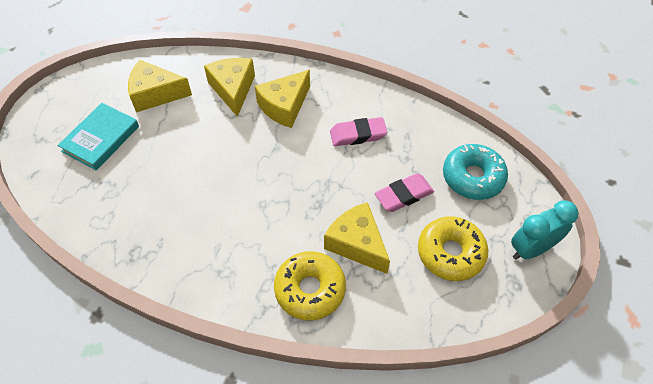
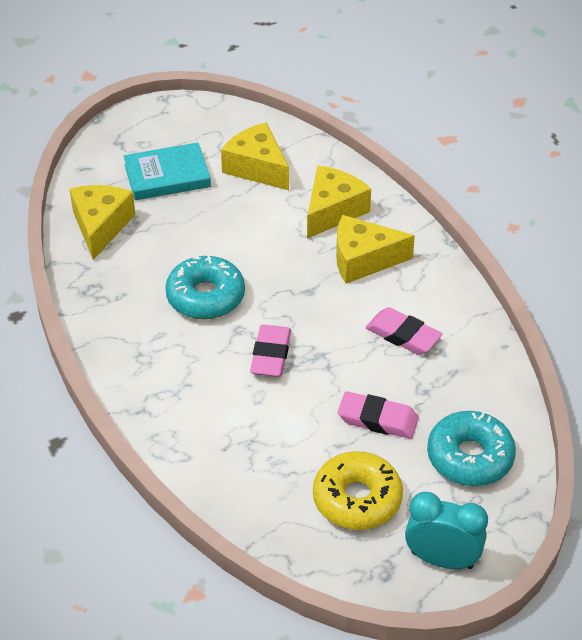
camera: 45 degrees right, 10 degrees down
yellow donut [274,251,346,320] -> none
yellow cheese [324,202,390,274] -> yellow cheese moved to [69,185,135,260]
none -> turquoise donut [165,255,245,319]
none -> pink eraser [250,325,291,377]

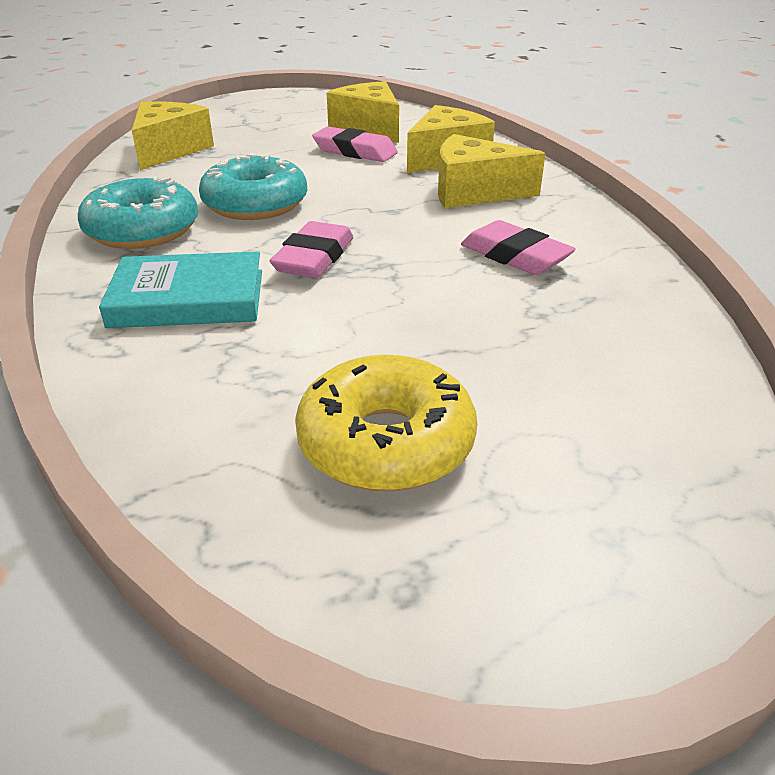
camera: 10 degrees right, 10 degrees down
turquoise book [124,143,211,200] -> turquoise book moved to [99,251,262,328]
pink eraser [338,391,419,439] -> pink eraser moved to [312,126,398,162]
turquoise clock [405,492,488,569] -> none
turquoise donut [427,411,516,486] -> turquoise donut moved to [78,176,198,249]

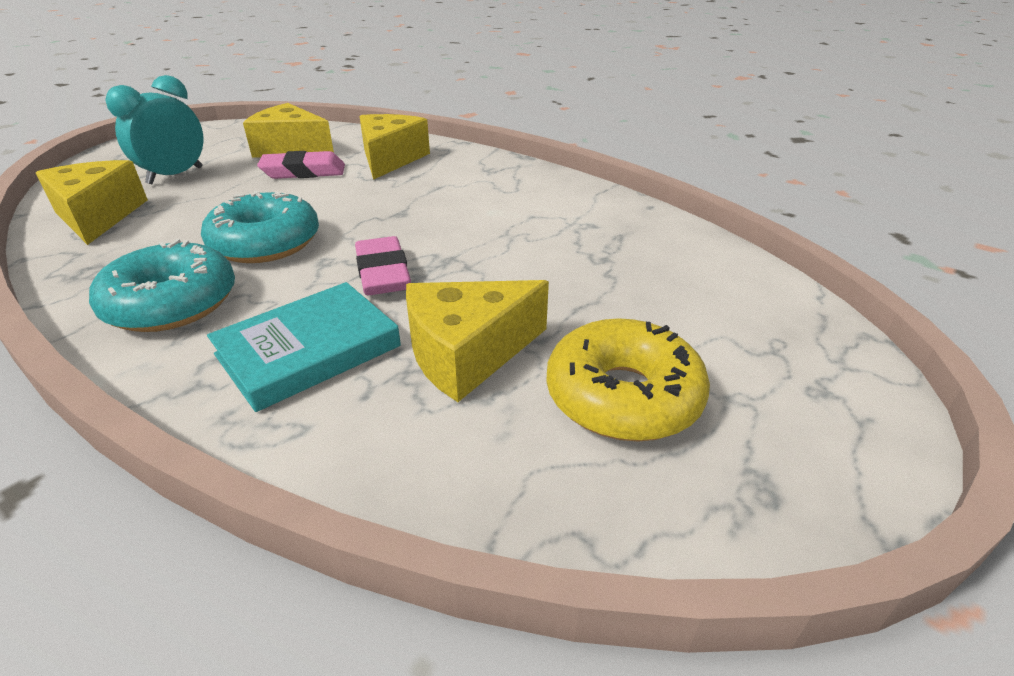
camera: 35 degrees left, 0 degrees up
yellow cheese [438,134,545,208] -> yellow cheese moved to [406,280,549,402]
pink eraser [461,220,576,275] -> none
none -> turquoise clock [105,75,204,184]

